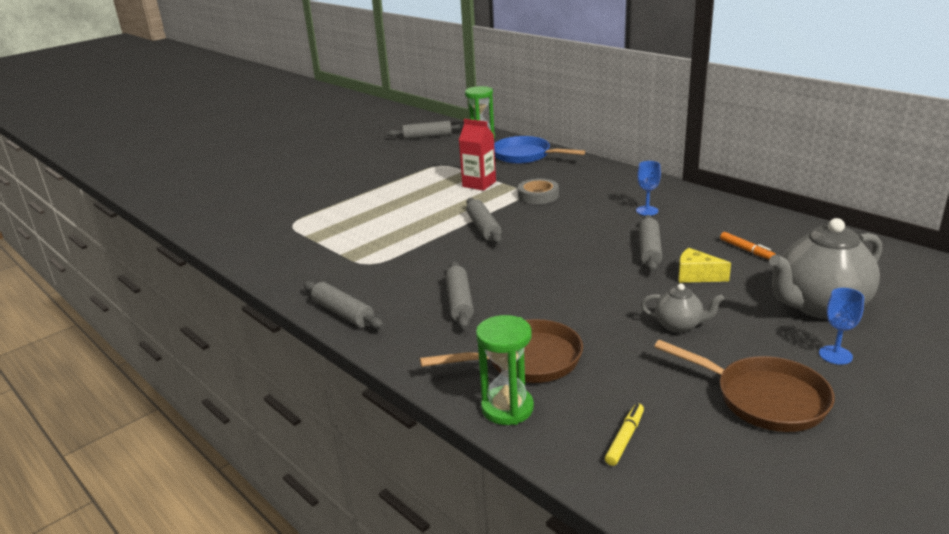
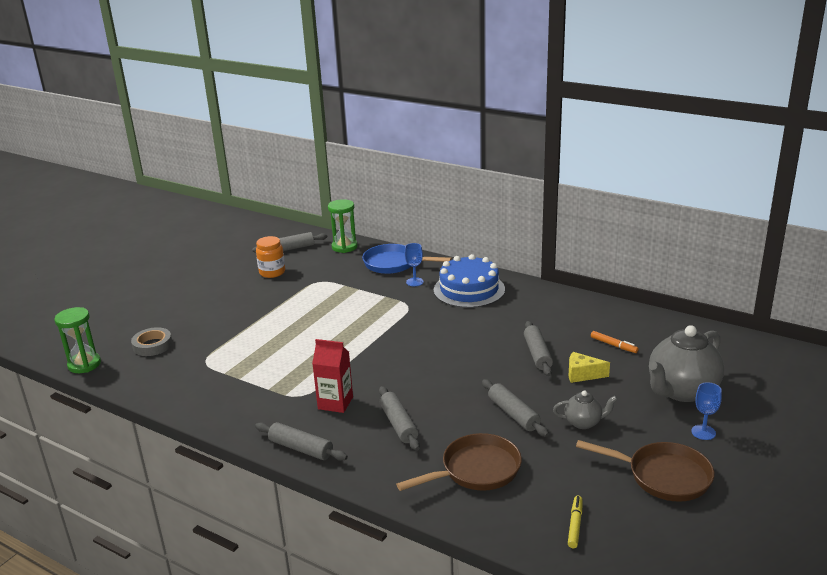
camera: 15 degrees left, 0 degrees up
red carton [459,119,496,191] -> red carton moved to [312,339,353,413]
grey rolling pin [466,198,502,244] -> grey rolling pin moved to [482,379,549,437]
green hourglass [476,315,534,425] -> green hourglass moved to [54,307,101,373]
grey tape [518,179,559,204] -> grey tape moved to [131,327,173,356]
blue goblet [636,161,661,216] -> blue goblet moved to [404,243,424,286]
none -> orange jar [256,236,285,278]
none -> blue cake [434,254,505,308]

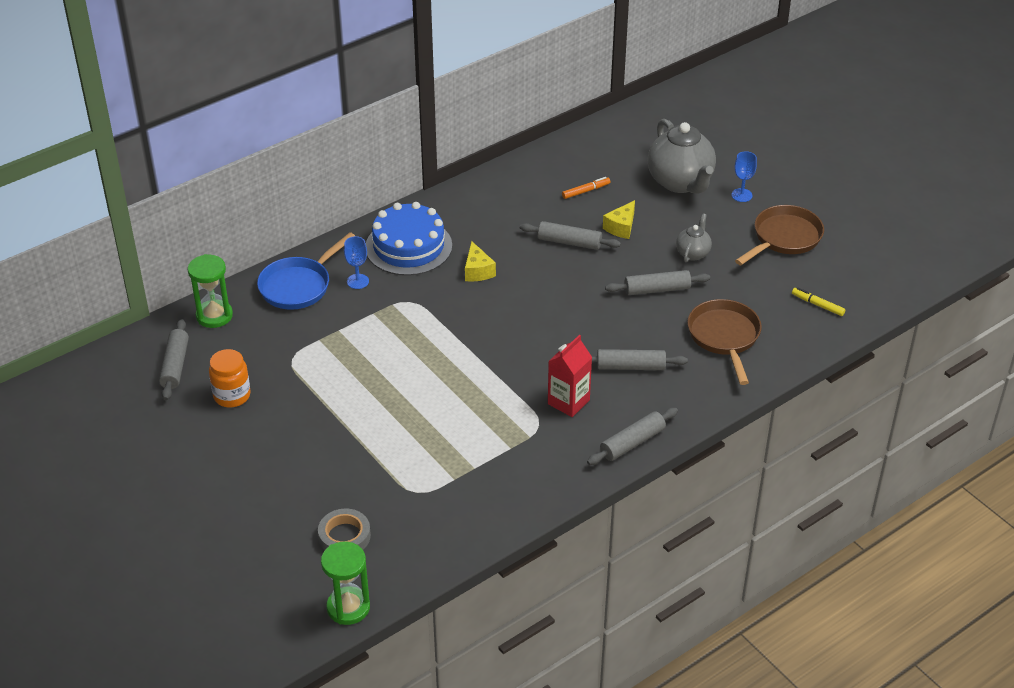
camera: 70 degrees left, 15 degrees up
none -> yellow cheese [465,241,496,282]

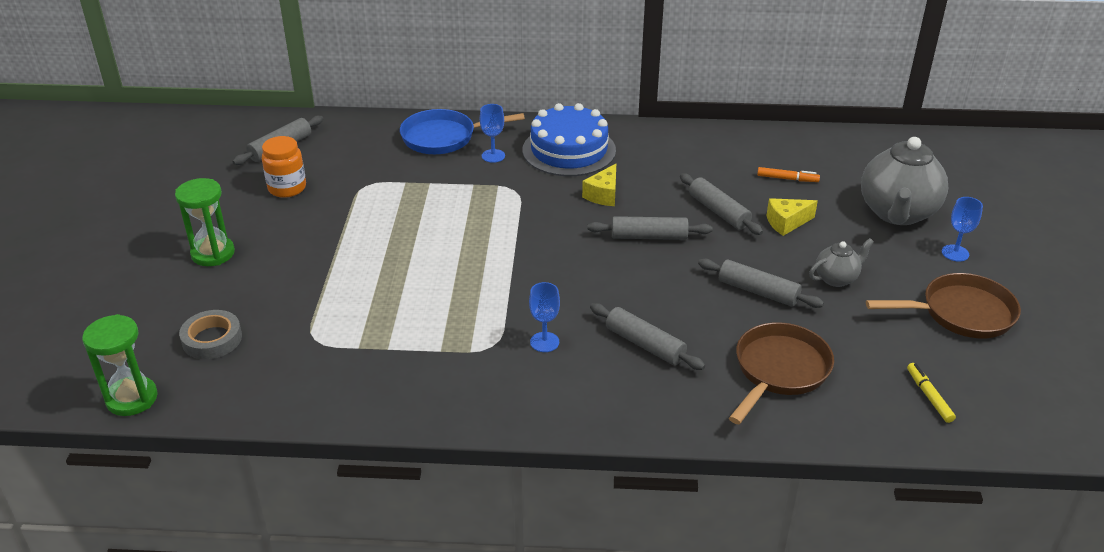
camera: 40 degrees right, 5 degrees down
green hourglass [188,254,233,328] -> green hourglass moved to [175,178,235,266]
red carton [548,335,592,417] -> blue goblet [529,282,560,352]
grey rolling pin [587,408,678,465] -> grey rolling pin moved to [588,216,713,240]

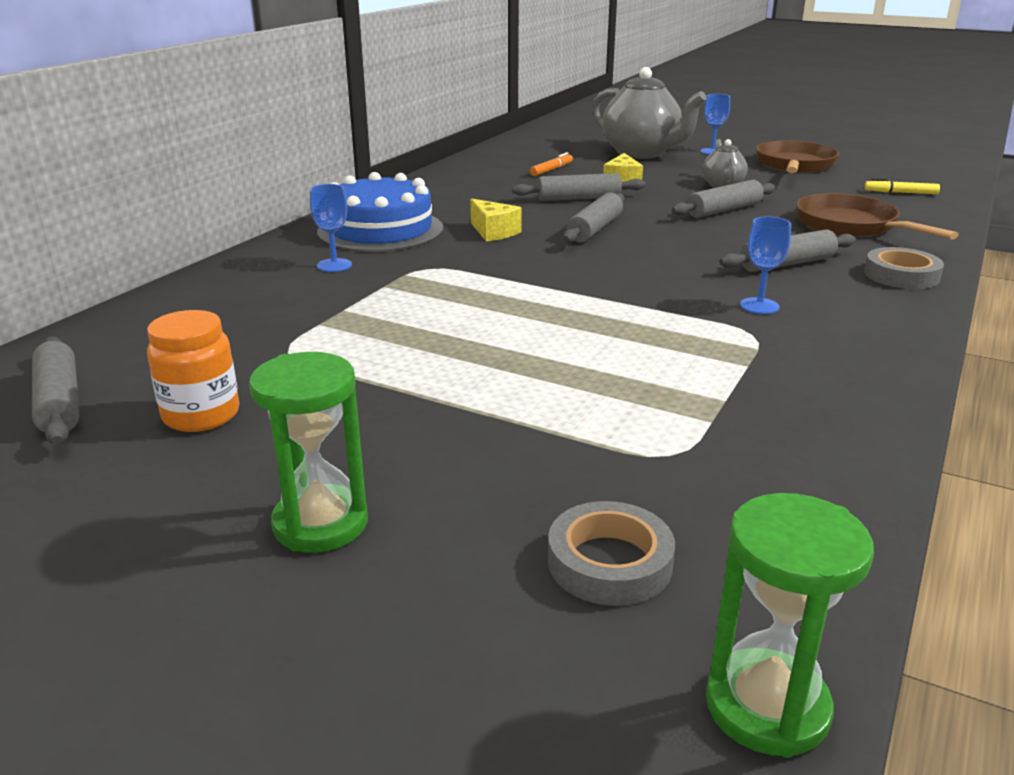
camera: 65 degrees left, 10 degrees down
blue pan [400,109,525,154] -> none
none -> grey tape [864,247,944,289]

